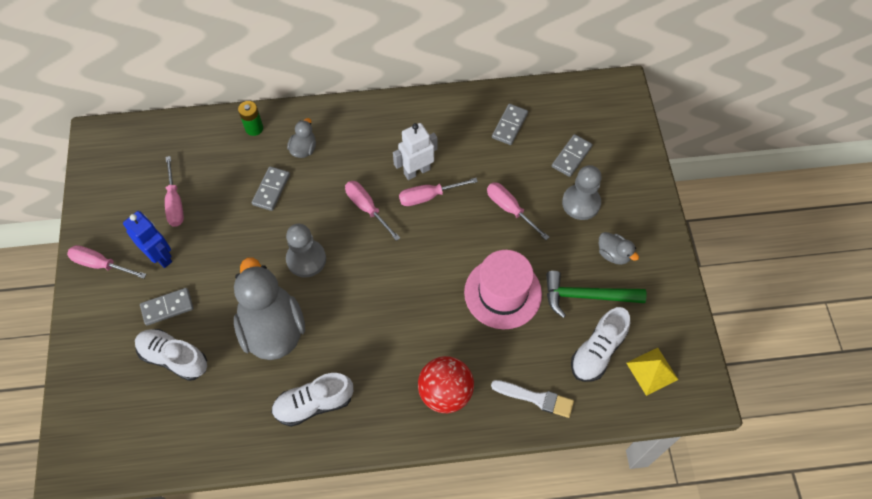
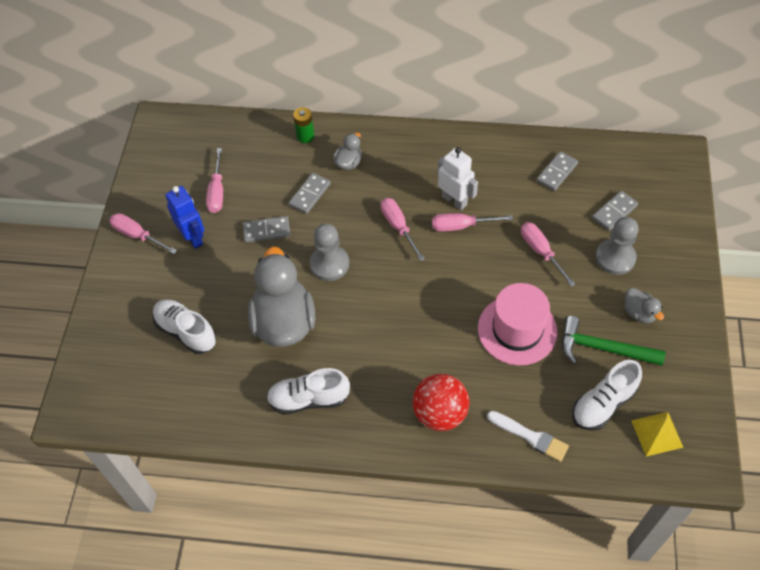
camera: 15 degrees right, 5 degrees down
grey domino [140,288,194,326] -> grey domino moved to [243,216,290,243]
white robot [393,123,437,180] -> white robot turned 60 degrees clockwise [437,147,478,210]

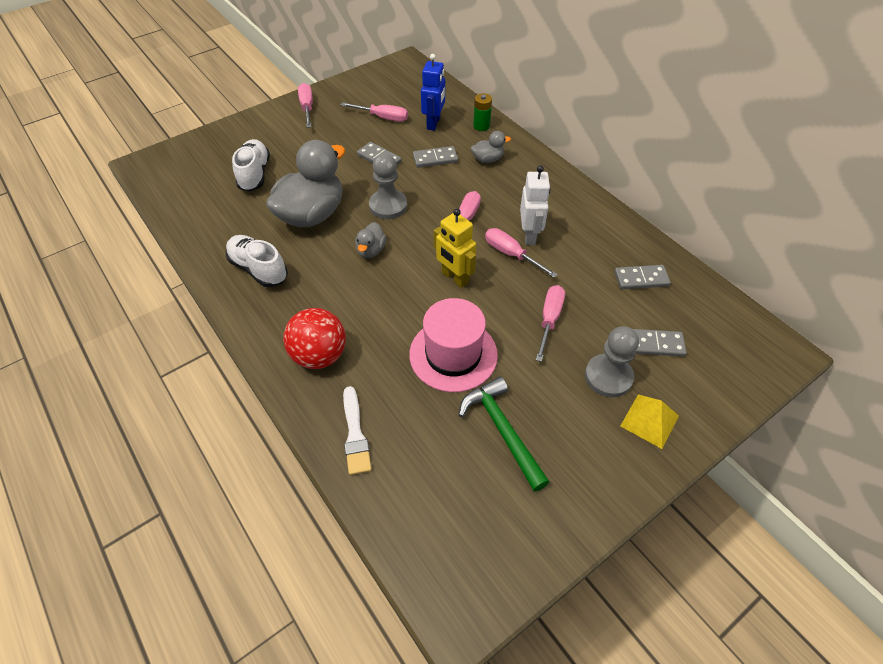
camera: 45 degrees right, 5 degrees down
blue robot [165,186,204,249] -> blue robot moved to [421,54,445,131]
pink screwdriver [206,148,223,213] -> pink screwdriver turned 120 degrees counterclockwise [341,102,408,122]
white shoe [572,360,642,430] -> none
grey duck [624,288,664,323] -> grey duck moved to [355,222,386,258]
yellow pyramid [631,412,684,456] -> yellow pyramid moved to [620,394,679,449]
none -> yellow robot [434,209,476,288]

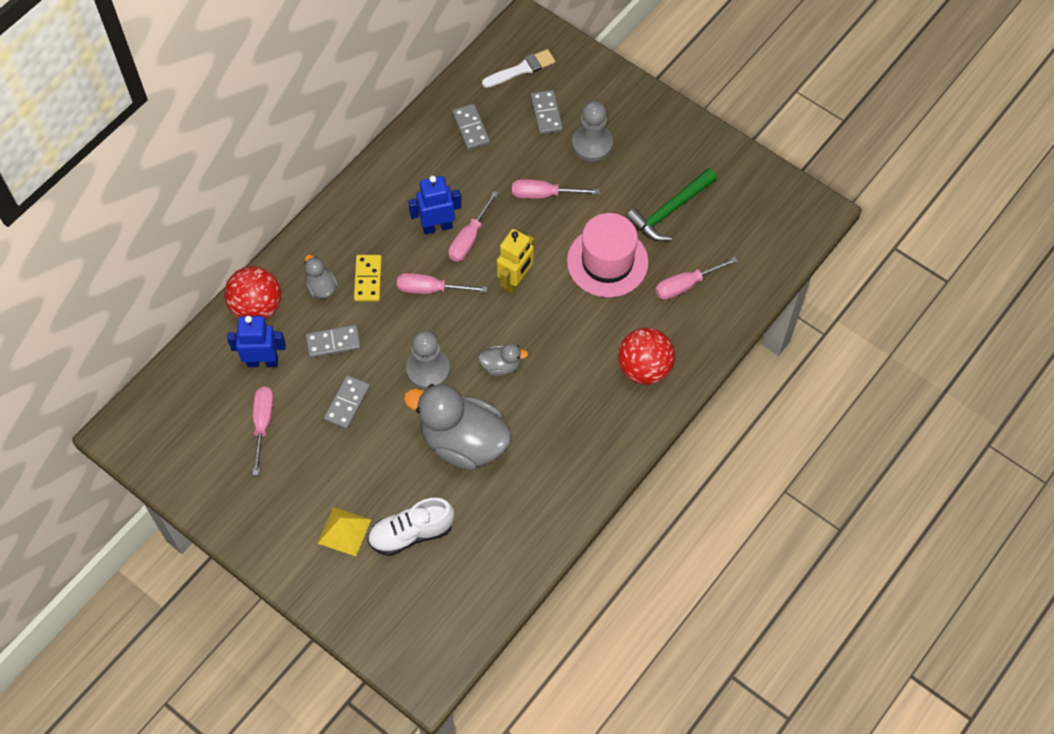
camera: 105 degrees left, 10 degrees up
white shoe [226,235,288,287] -> none
pink screwdriver [298,83,313,128] -> pink screwdriver moved to [655,257,738,300]
white brush [343,386,372,475] -> white brush moved to [482,49,555,88]
grey domino [413,146,458,168] -> grey domino turned 75 degrees counterclockwise [306,325,361,358]
green battery [473,93,492,131] -> red ball [224,266,281,320]
white robot [520,165,550,245] -> blue robot [408,176,461,234]
yellow pyramid [620,394,679,449] -> yellow pyramid moved to [317,507,371,556]
none -> yellow domino [354,255,382,301]

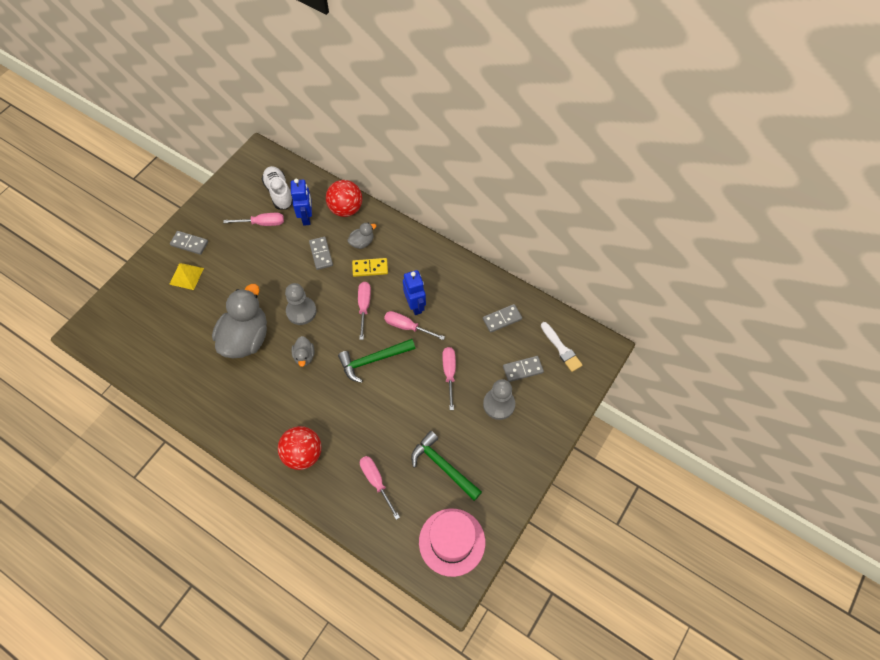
camera: 85 degrees right, 0 degrees up
grey domino [324,375,370,430] -> grey domino moved to [170,231,208,255]
white shoe [367,498,454,556] -> white shoe moved to [261,166,293,209]
yellow robot [497,229,534,294] -> green hammer [338,339,415,383]
pink hat [567,213,649,297] -> pink hat moved to [419,509,485,577]

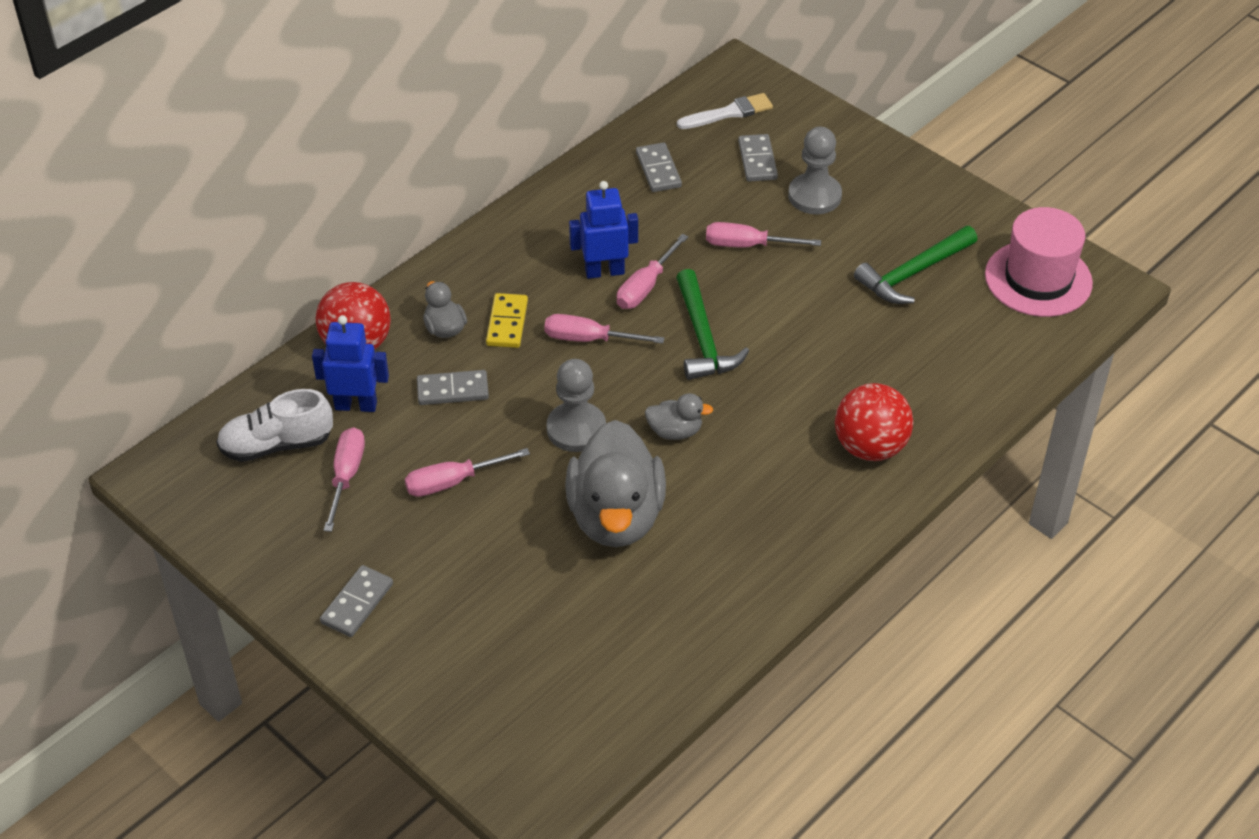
camera: 80 degrees left, 15 degrees down
yellow pyramid [169,263,204,290] -> none
grey duck [212,284,267,358] -> grey duck turned 120 degrees counterclockwise [565,420,666,547]
pink screwdriver [360,456,400,520] -> pink screwdriver moved to [405,448,530,497]

